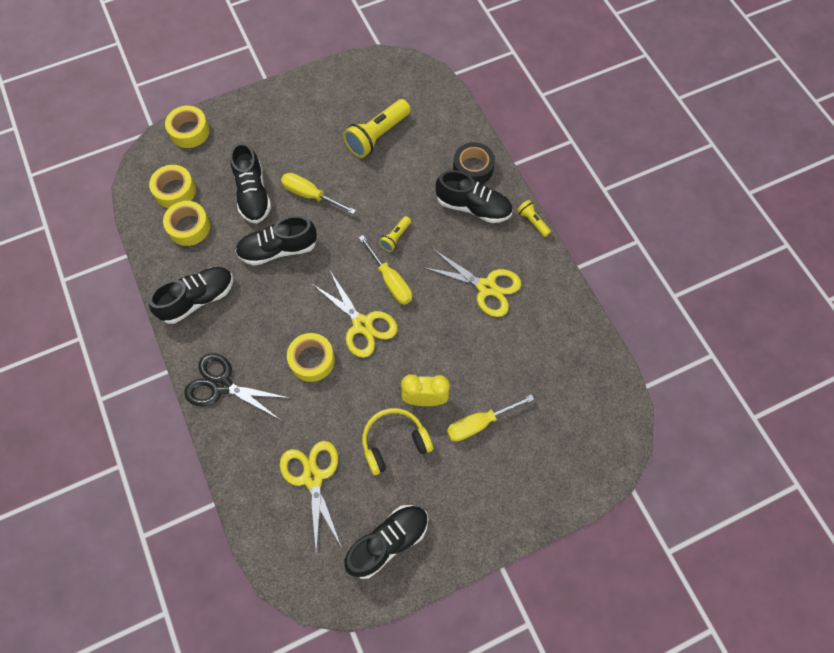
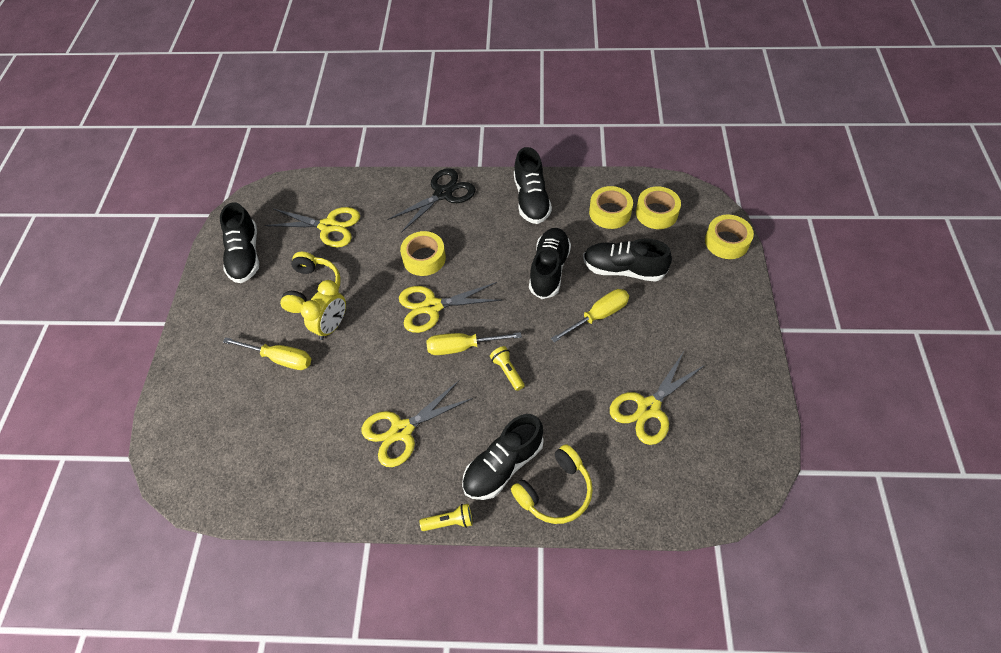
camera: 120 degrees right, 10 degrees down
yellow flashlight [343,99,411,158] -> yellow scissors [610,353,705,445]
yellow screwdriver [447,394,534,442] -> yellow screwdriver turned 105 degrees clockwise [223,337,311,370]
black tape [453,142,495,184] -> yellow headphones [511,444,593,524]

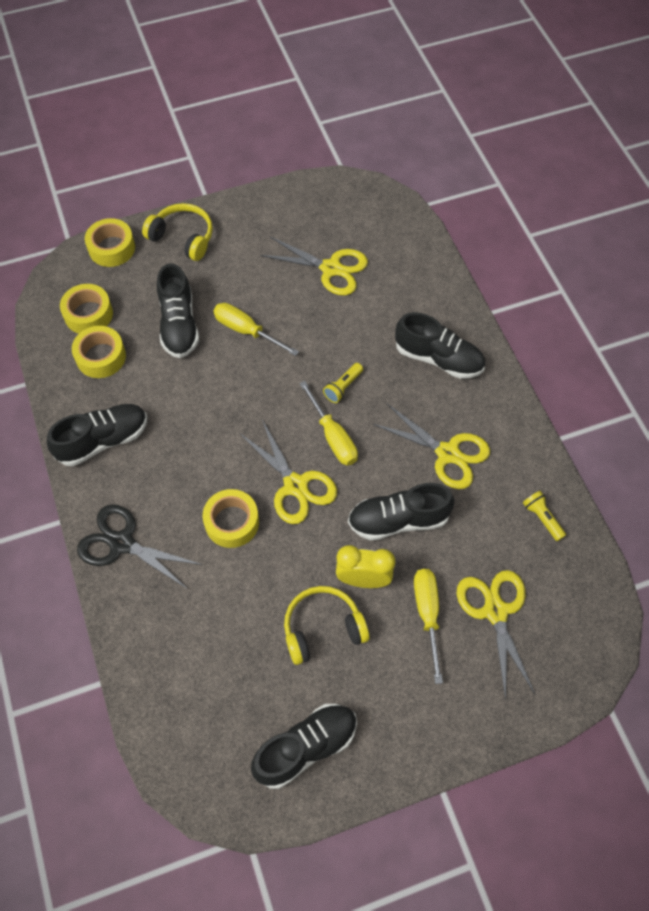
camera: 115 degrees left, 5 degrees up
yellow scissors [265,207,360,248] -> yellow scissors moved to [457,570,535,700]
yellow flashlight [420,504,473,531] -> yellow flashlight moved to [523,491,566,541]
yellow headphones [511,444,593,524] -> yellow headphones moved to [142,203,213,261]
black shoe [529,228,571,299] -> black shoe moved to [348,483,454,540]

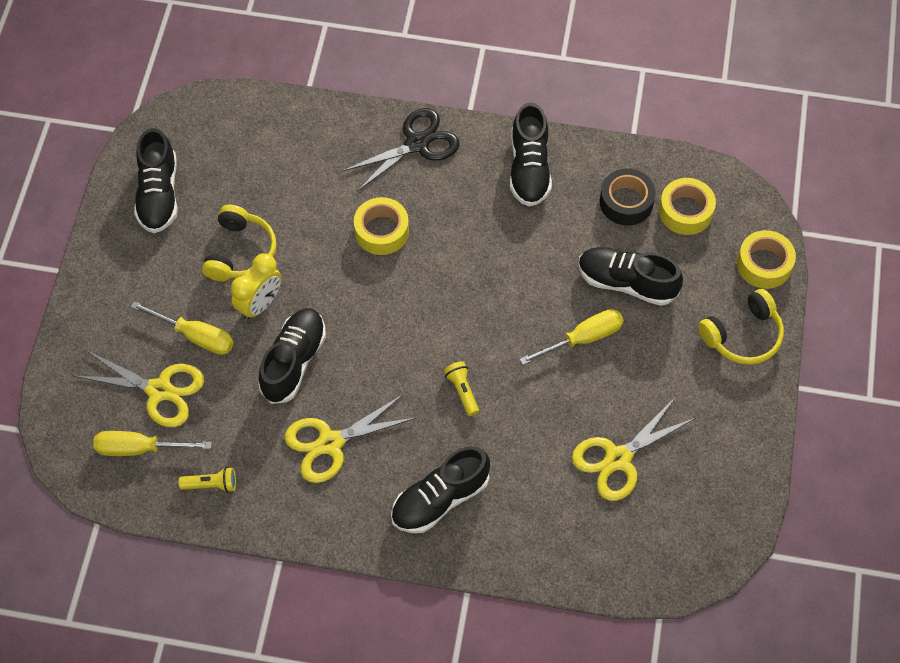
camera: 120 degrees right, 0 degrees up
yellow tape [72,326,126,378] -> black tape [600,169,656,225]
yellow scissors [240,419,337,524] -> none
yellow screwdriver [299,381,358,466] -> yellow screwdriver moved to [93,431,212,456]

